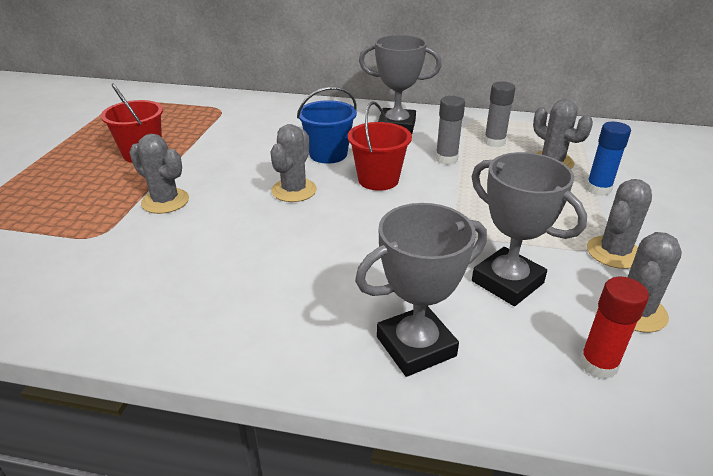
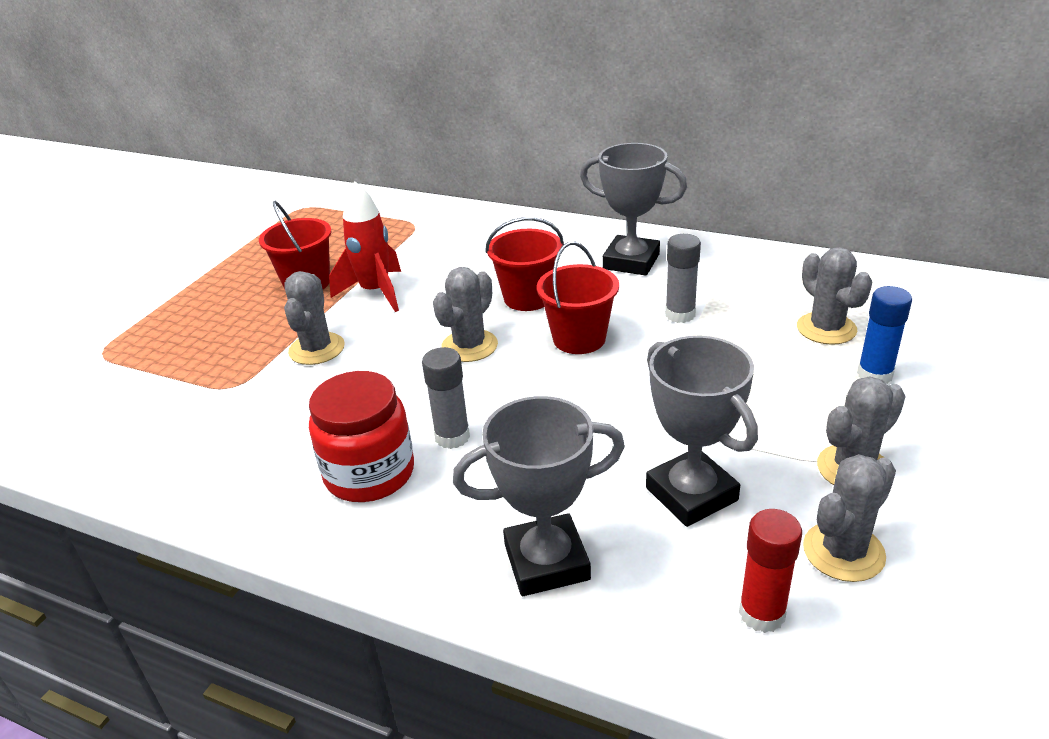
camera: 15 degrees right, 0 degrees up
grey cactus [129,134,189,214] -> grey cactus turned 45 degrees clockwise [284,271,345,365]
blue bucket [297,87,357,164] -> red bucket [485,217,564,311]
grey glue stick [484,81,515,147] -> grey glue stick moved to [422,347,470,449]
none -> red jar [309,371,414,502]
none -> red rocket [329,181,401,312]

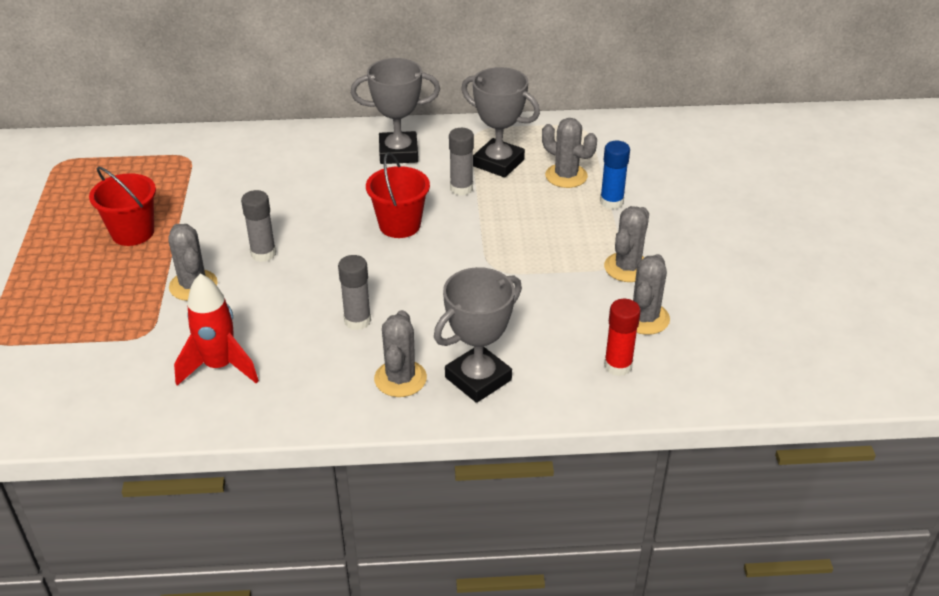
camera: 30 degrees left, 5 degrees up
red jar [309,371,414,502] -> none
red rocket [329,181,401,312] -> red rocket moved to [174,274,259,386]
grey cactus [433,267,498,362] -> grey cactus moved to [374,310,427,397]
red bucket [485,217,564,311] -> none
grey trophy [646,336,758,527] -> grey trophy moved to [461,67,540,178]
none -> grey glue stick [241,190,276,262]

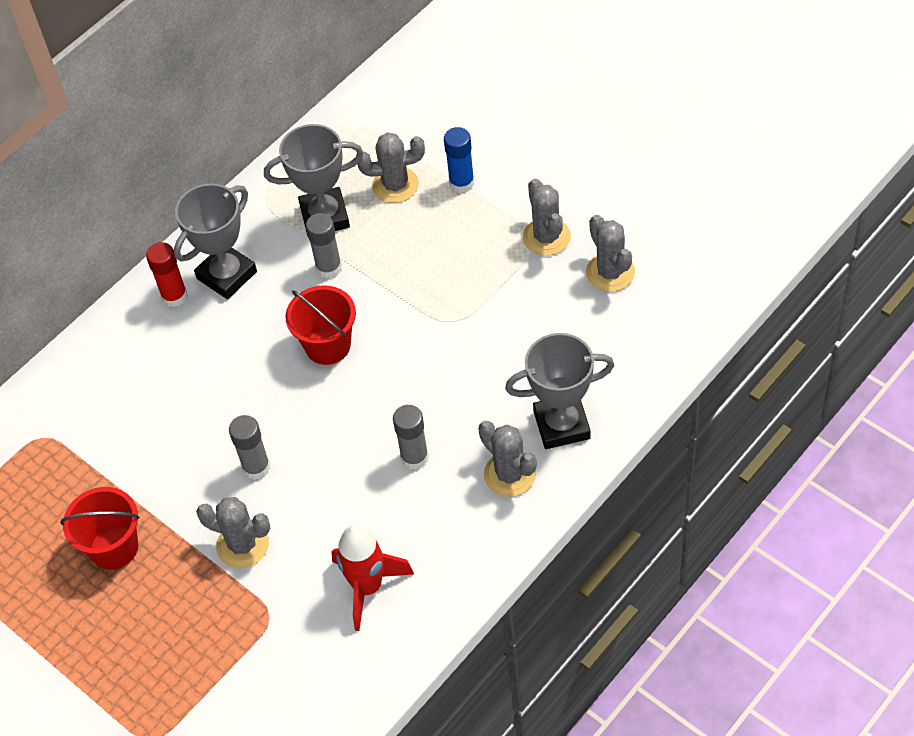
camera: 40 degrees left, 15 degrees up
grey trophy [434,267,522,403] -> grey trophy turned 75 degrees clockwise [505,333,614,449]
red glue stick [604,299,641,376] -> red glue stick moved to [146,242,188,307]

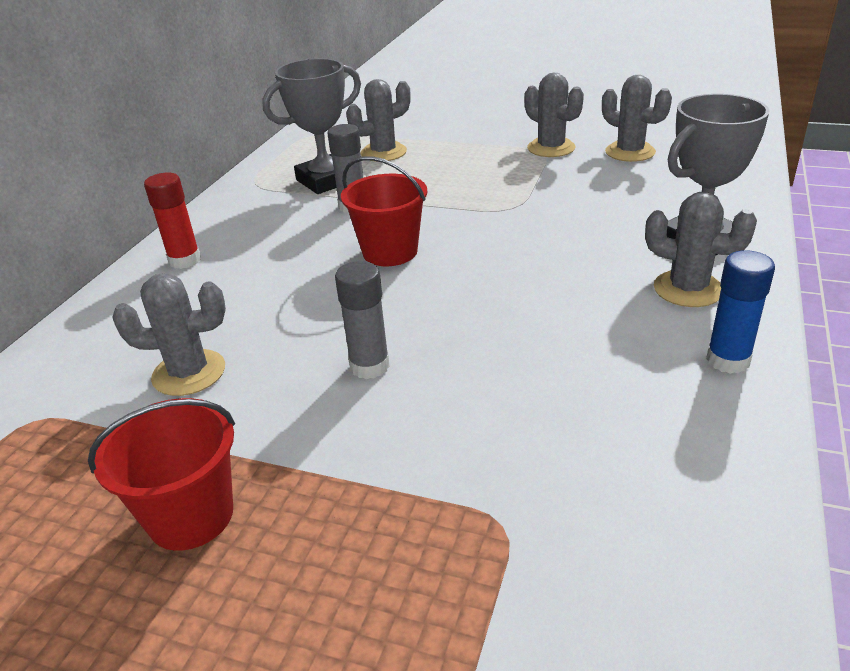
camera: 25 degrees left, 20 degrees down
grey trophy [174,184,257,299] -> none
grey cactus [196,497,270,568] -> grey cactus moved to [112,274,226,396]
red rocket [331,524,414,631] -> none
grey glue stick [393,405,429,470] -> none
blue glue stick [444,127,474,193] -> blue glue stick moved to [706,250,775,374]

